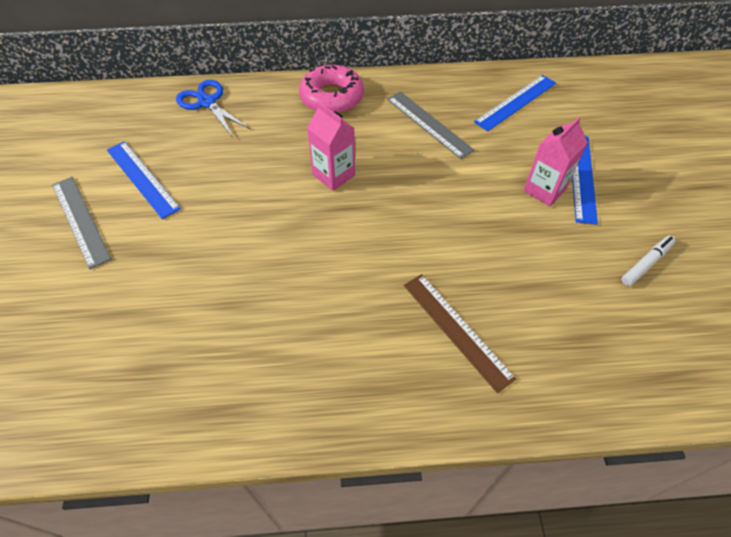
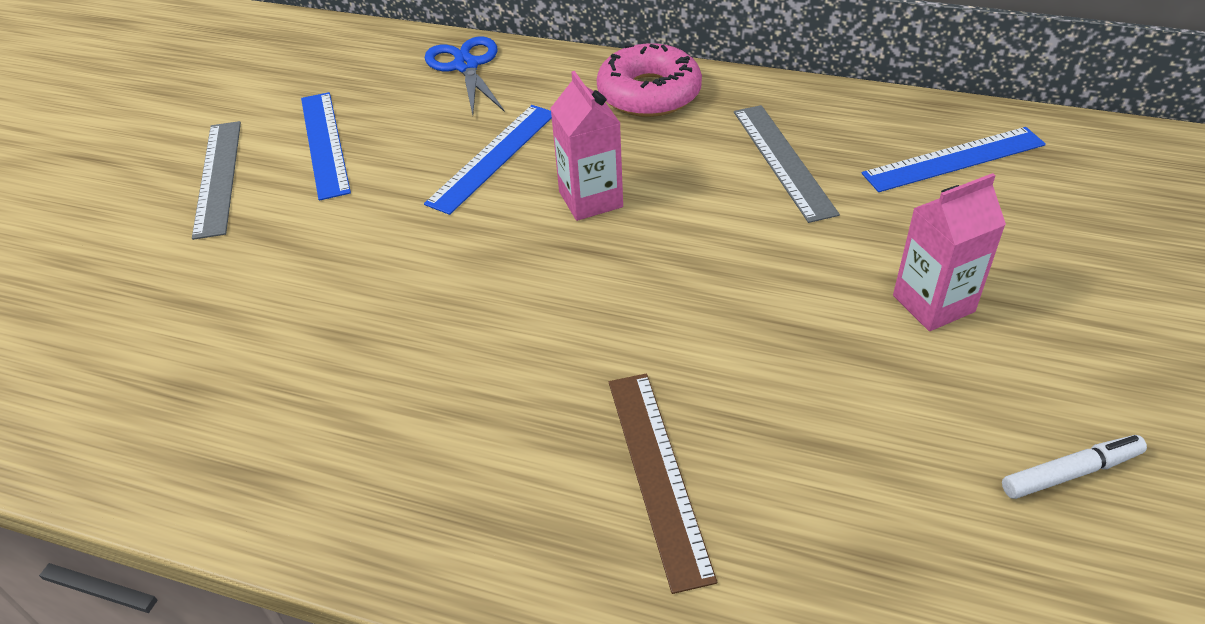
camera: 25 degrees right, 10 degrees down
blue ruler [572,136,598,225] -> blue ruler moved to [424,105,552,215]

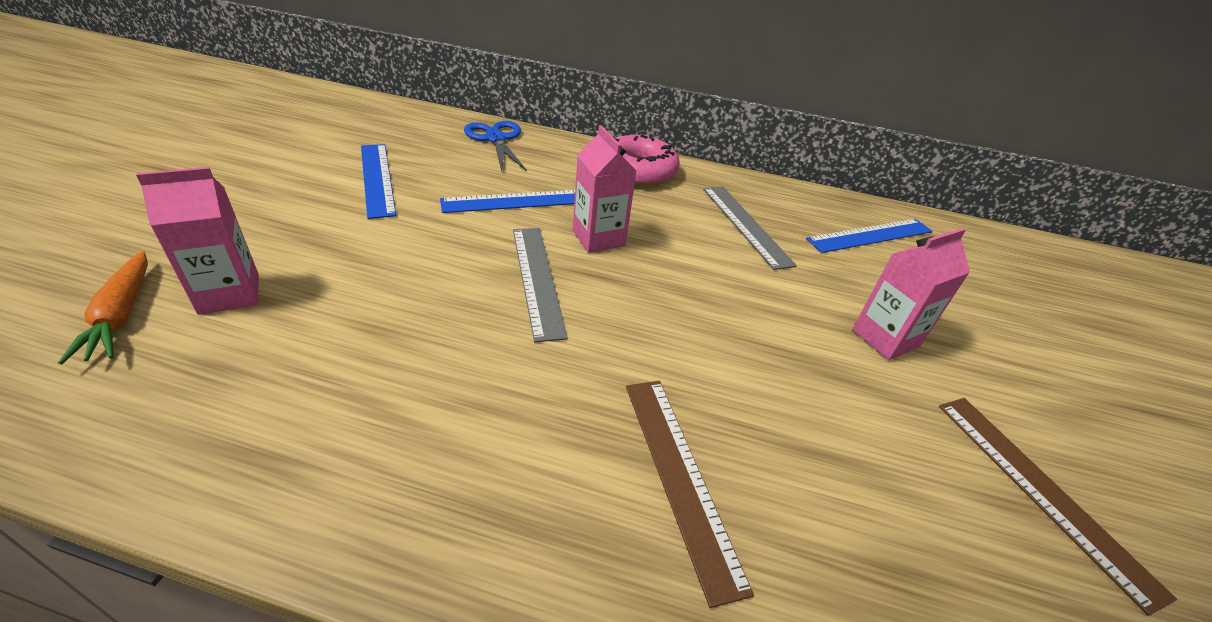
camera: 10 degrees left, 5 degrees down
grey ruler [192,121,241,240] -> grey ruler moved to [513,228,568,342]
blue ruler [424,105,552,215] -> blue ruler turned 45 degrees clockwise [440,190,575,213]
white marker [1002,435,1147,499] -> brown ruler [939,398,1177,616]
none -> orange carrot [58,251,148,364]
none -> pink carton [136,167,259,315]

